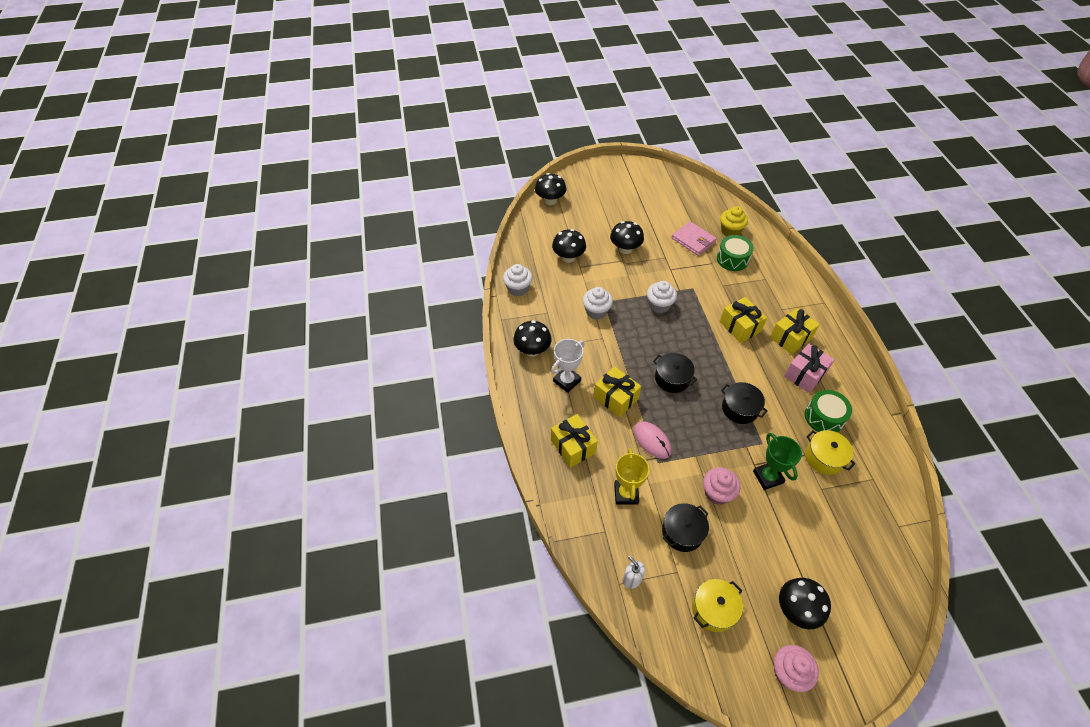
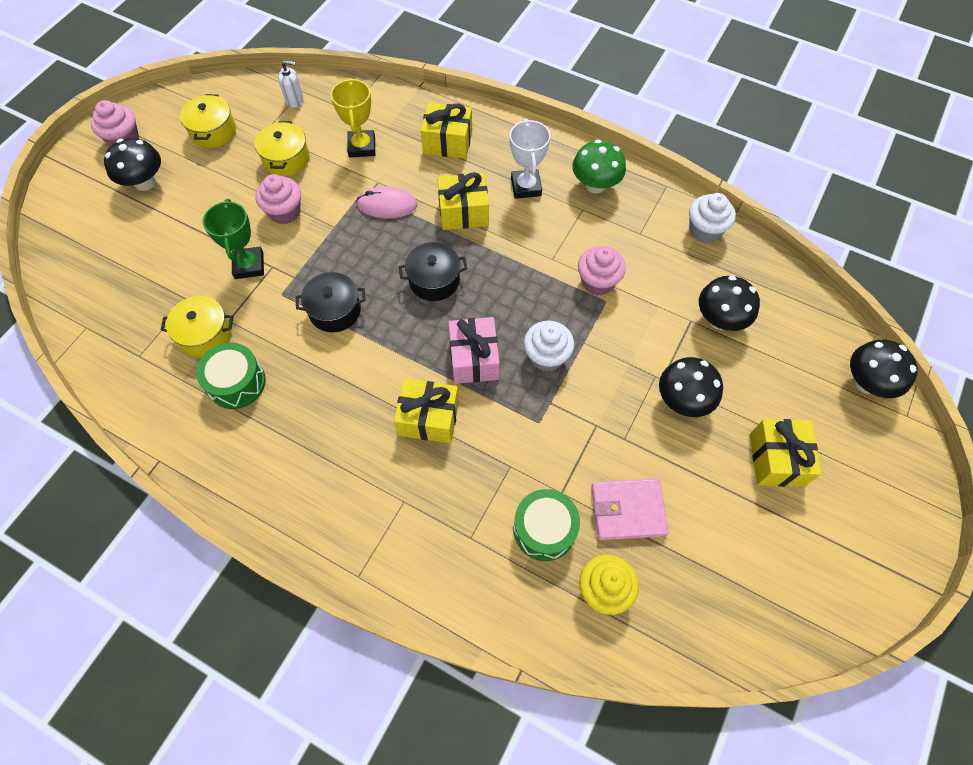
camera: 130 degrees right, 10 degrees up
black mushroom [513,320,552,356] -> green mushroom [572,140,626,193]
white cupcake [583,287,613,320] -> pink cupcake [578,246,626,295]
yellow trophy [614,448,649,505] -> yellow trophy turned 45 degrees clockwise [331,78,375,158]
black pot [662,503,709,552] -> yellow pot [255,121,309,177]
green trophy [753,433,802,490] -> green trophy turned 60 degrees clockwise [203,199,264,279]
yellow gift [770,308,820,354] -> yellow gift moved to [750,419,821,487]
pink gift [784,344,835,393] -> pink gift moved to [449,317,500,384]

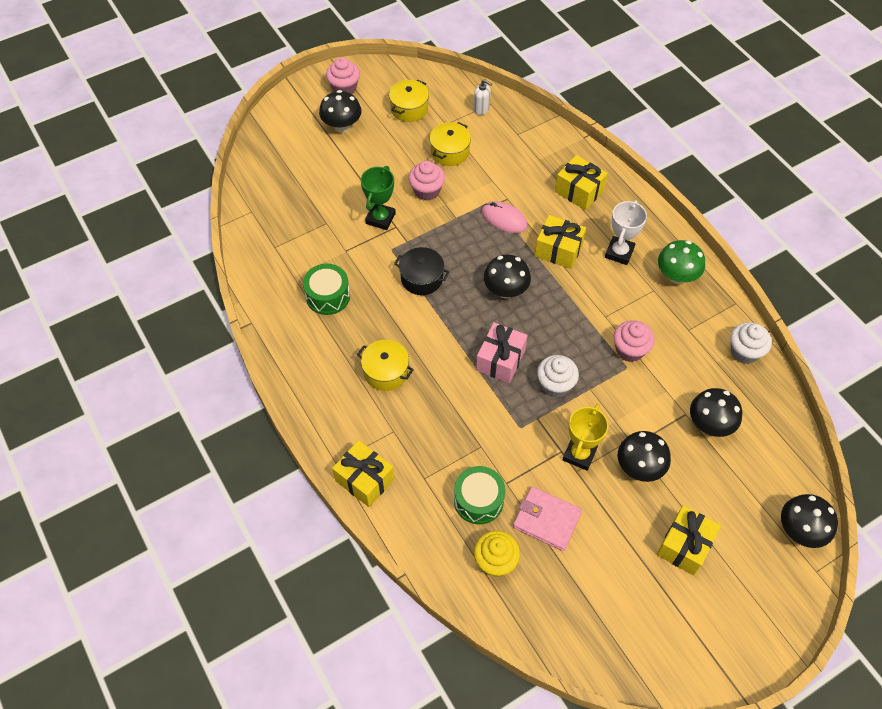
camera: 30 degrees right, 5 degrees down
yellow pot [161,296,233,357] -> yellow pot moved to [357,340,413,391]
yellow trophy [331,78,375,158] -> yellow trophy moved to [563,404,609,471]
yellow gift [394,379,459,443] -> yellow gift moved to [332,440,395,507]
black pot [399,242,467,301] -> black mushroom [484,254,531,298]

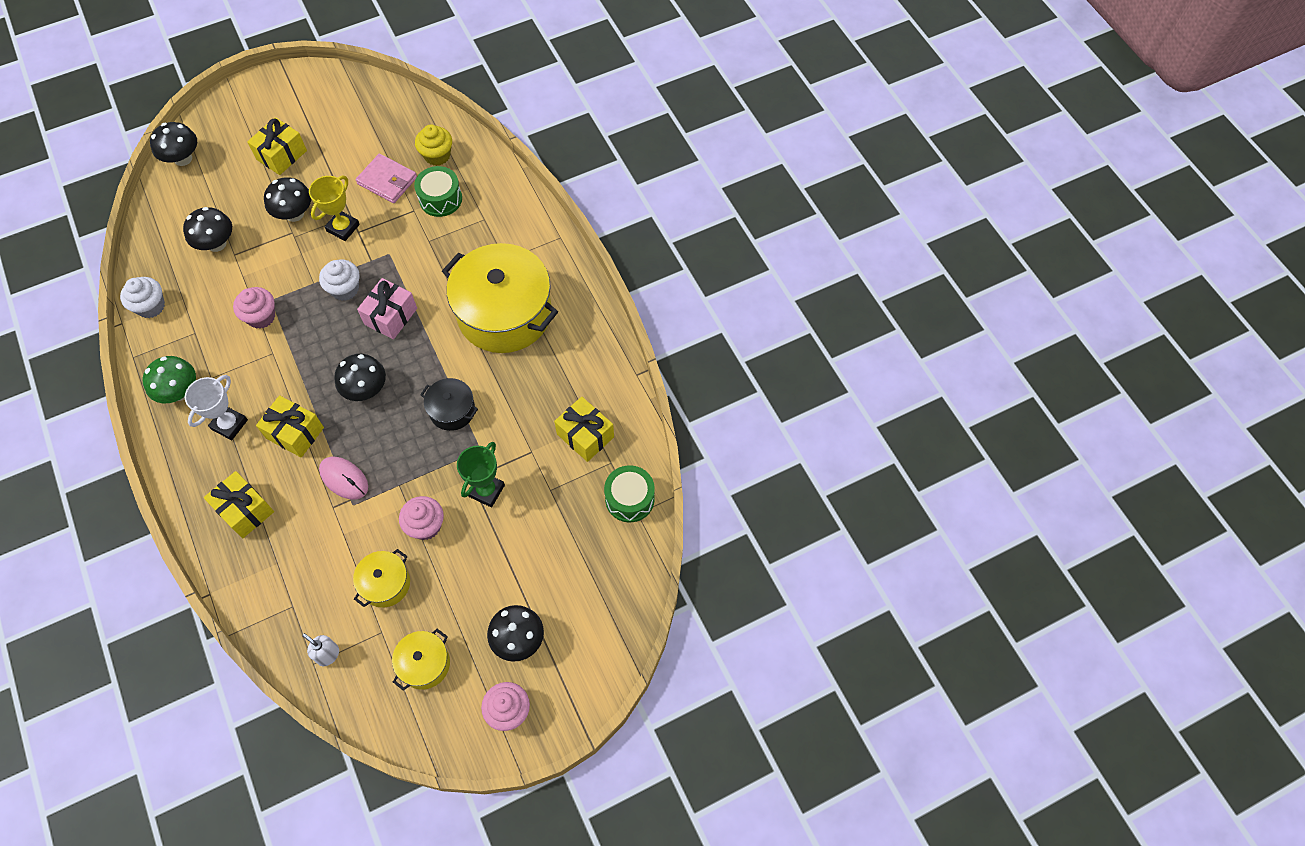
camera: 175 degrees left, 5 degrees up
green drum [303,264,350,315] -> green drum moved to [604,465,655,522]
yellow gift [332,440,395,507] -> yellow gift moved to [554,397,614,462]
yellow pot [357,340,413,391] -> yellow pot [442,243,558,353], size x2.15

